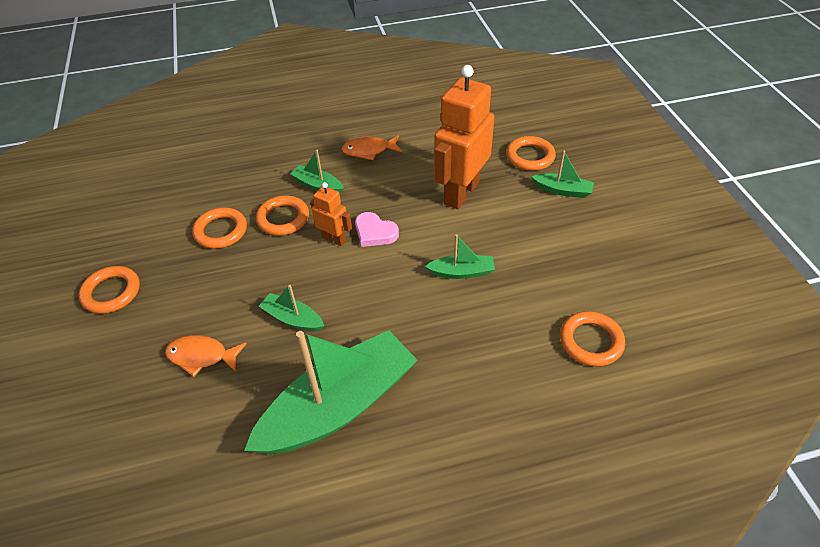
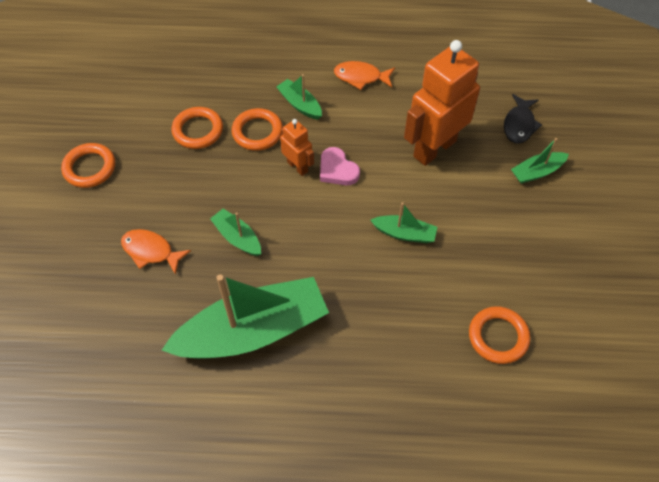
camera: 15 degrees right, 10 degrees up
orange ring [506,136,556,171] -> black fish [504,94,542,143]
green boat [531,151,594,198] -> green boat turned 120 degrees clockwise [511,138,569,184]

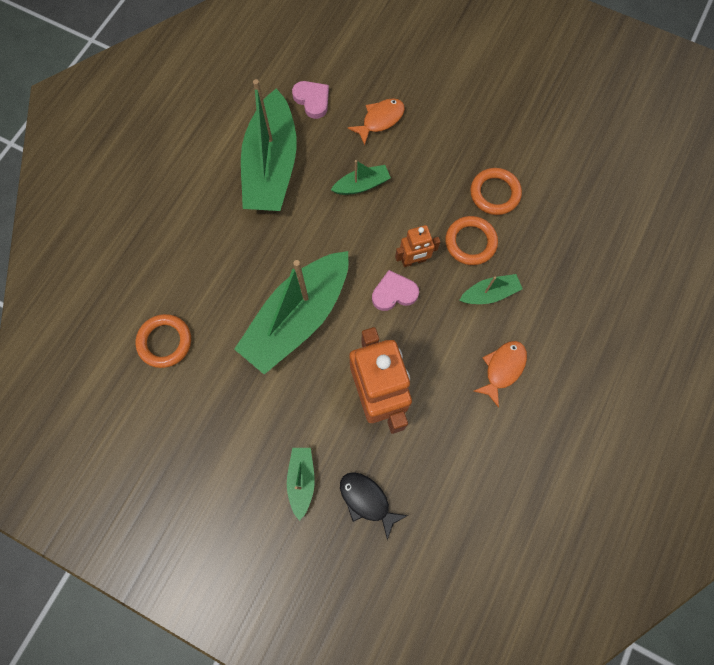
camera: 115 degrees right, 15 degrees up
orange ring [61,143,115,188] -> none
green boat [370,202,437,243] -> green boat [234,251,349,374], size x2.25
none -> pink heart [292,81,329,119]

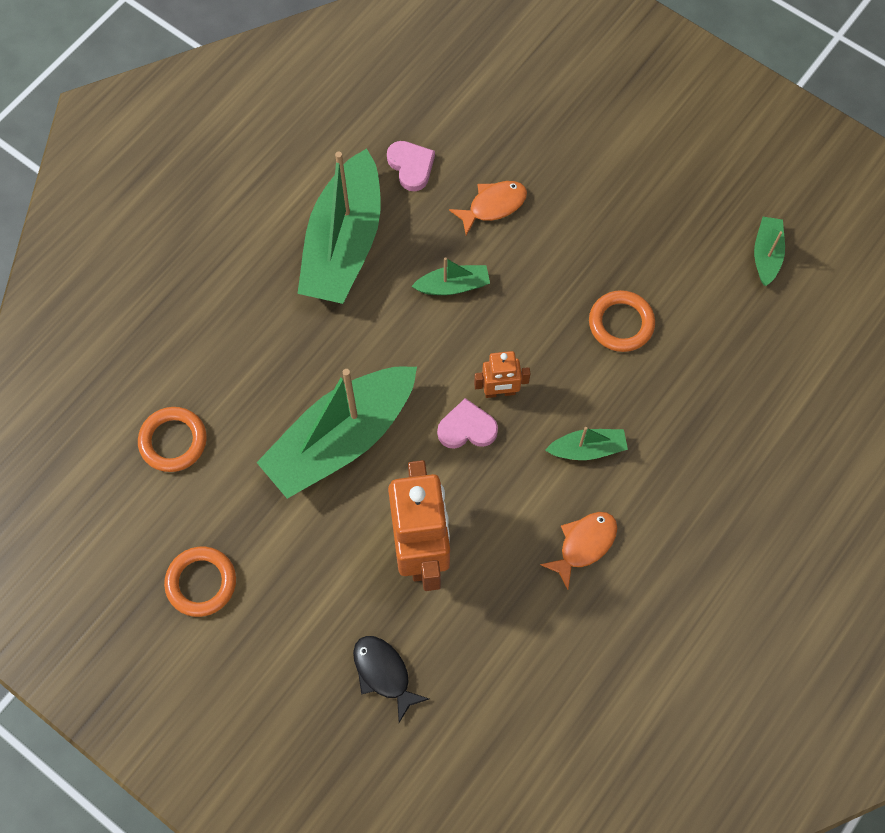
camera: 10 degrees right, 5 degrees down
green boat [287,448,315,521] -> green boat moved to [754,217,785,286]
orange ring [445,216,498,265] -> orange ring moved to [164,547,236,617]

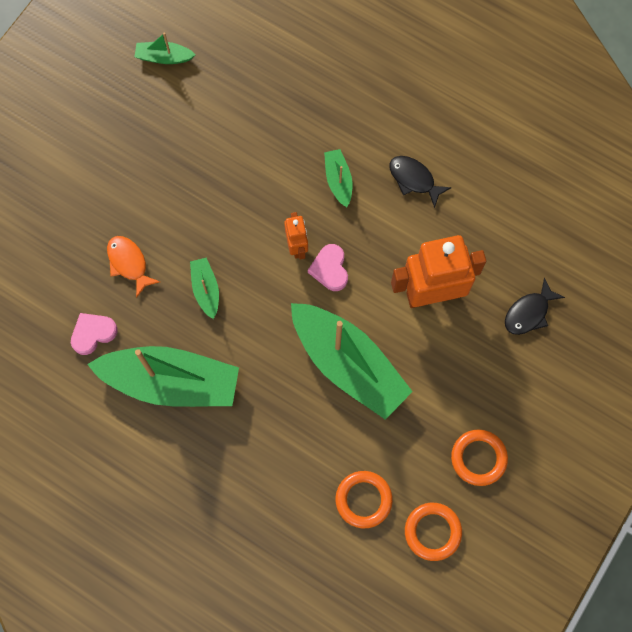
camera: 95 degrees left, 5 degrees up
orange fish [540,512,617,589] -> black fish [389,156,452,208]
orange ring [589,290,655,352] -> orange ring moved to [405,503,462,561]

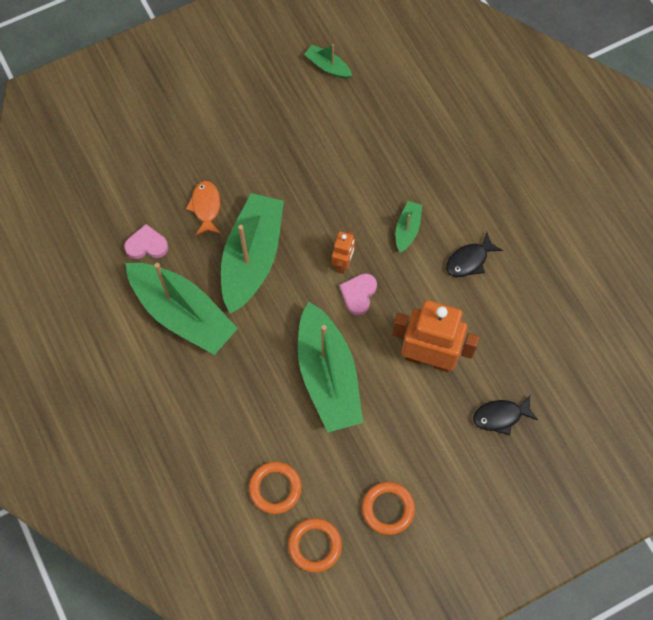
camera: 30 degrees right, 5 degrees down
green boat [190,258,219,319] -> green boat [221,193,284,314], size x2.25
black fish [389,156,452,208] -> black fish turned 105 degrees counterclockwise [446,232,503,277]

